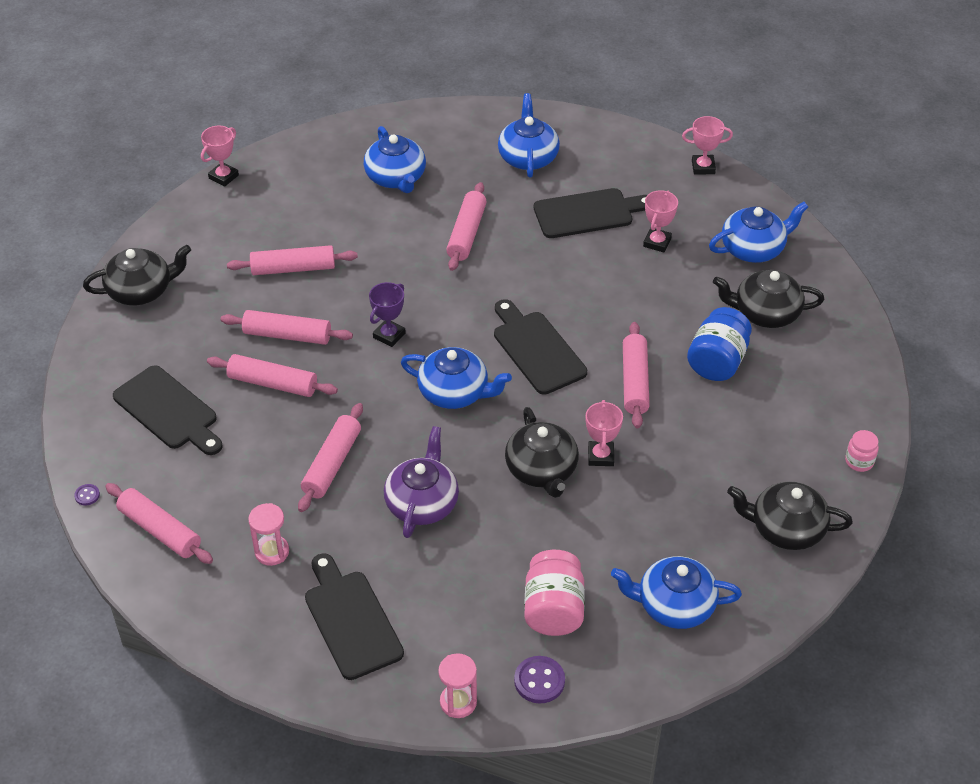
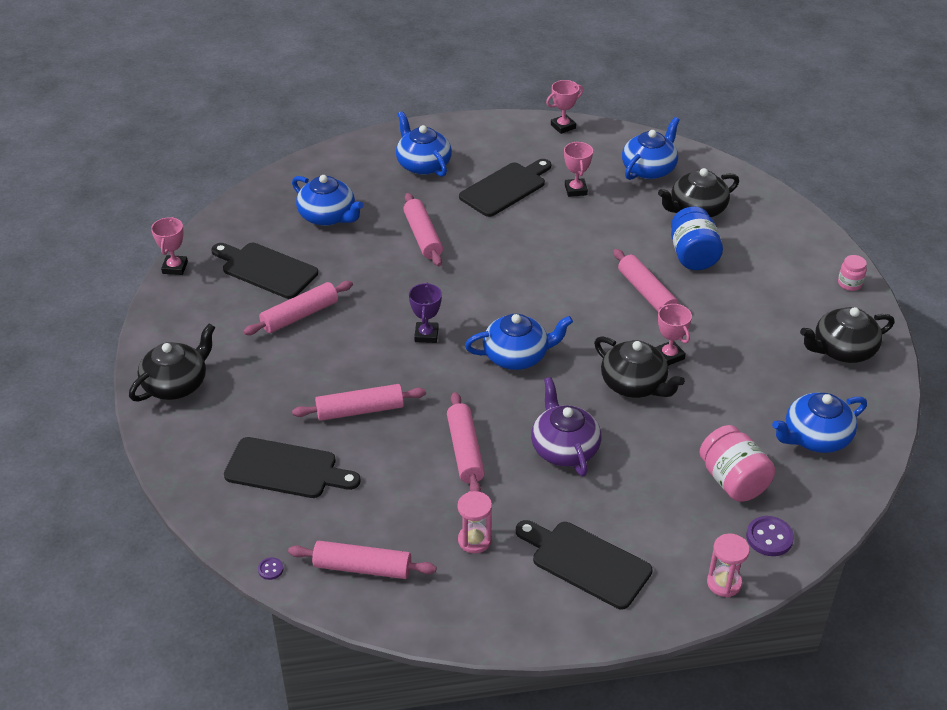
camera: 30 degrees left, 5 degrees down
pink rolling pin [221,310,353,345] -> none
black cutting board [494,299,587,395] -> black cutting board moved to [211,243,318,299]

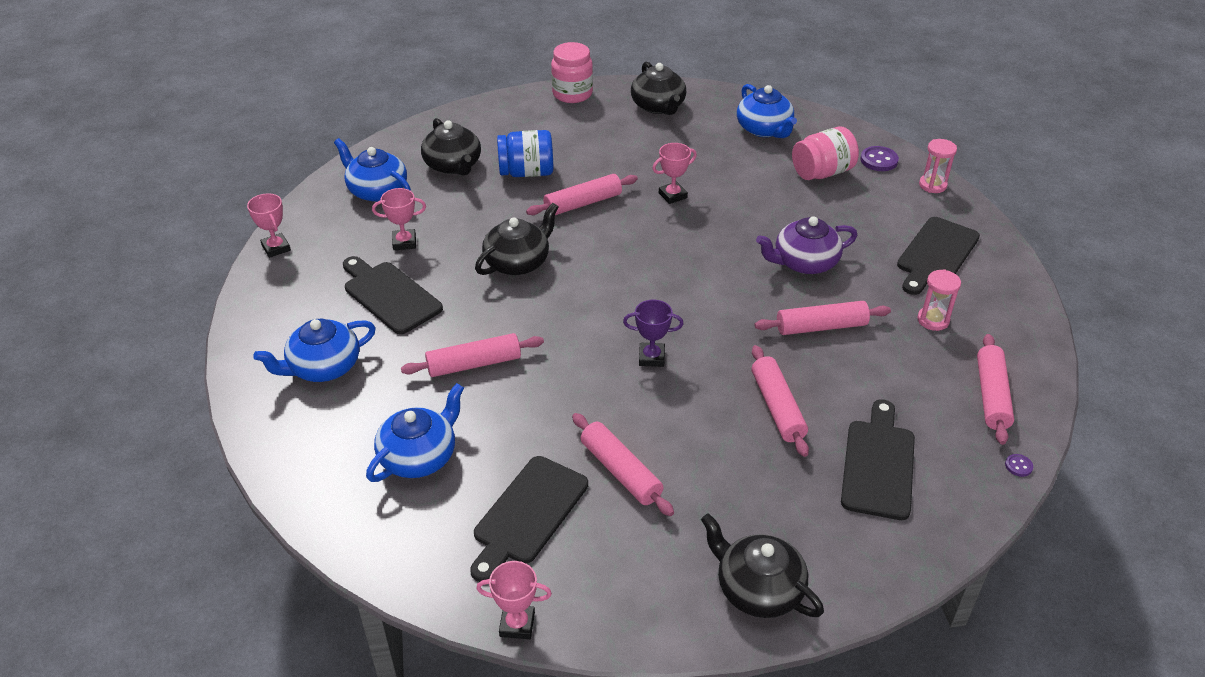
camera: 90 degrees left, 0 degrees up
blue teapot [465,314,573,370] -> none
black teapot [594,336,685,398] -> black teapot moved to [475,203,559,275]
pink jar [838,255,867,291] -> pink jar [551,42,593,103], size x1.85

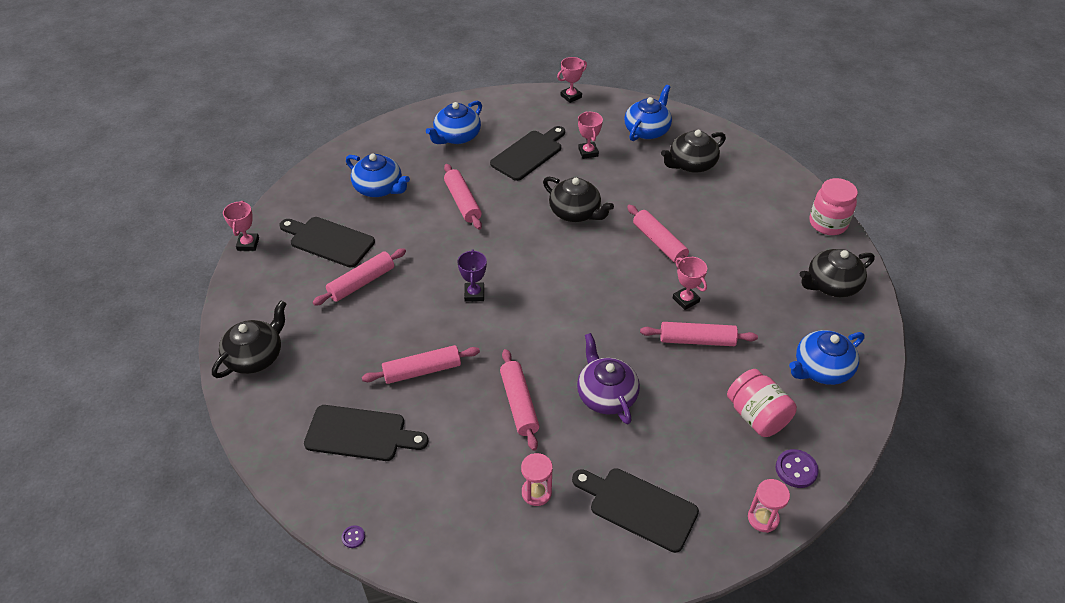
camera: 85 degrees right, 5 degrees up
blue teapot [253,319,376,382] -> blue teapot turned 105 degrees counterclockwise [426,101,482,144]
blue jar [497,130,553,177] -> none
pink rolling pin [977,334,1014,445] -> pink rolling pin moved to [640,322,758,346]

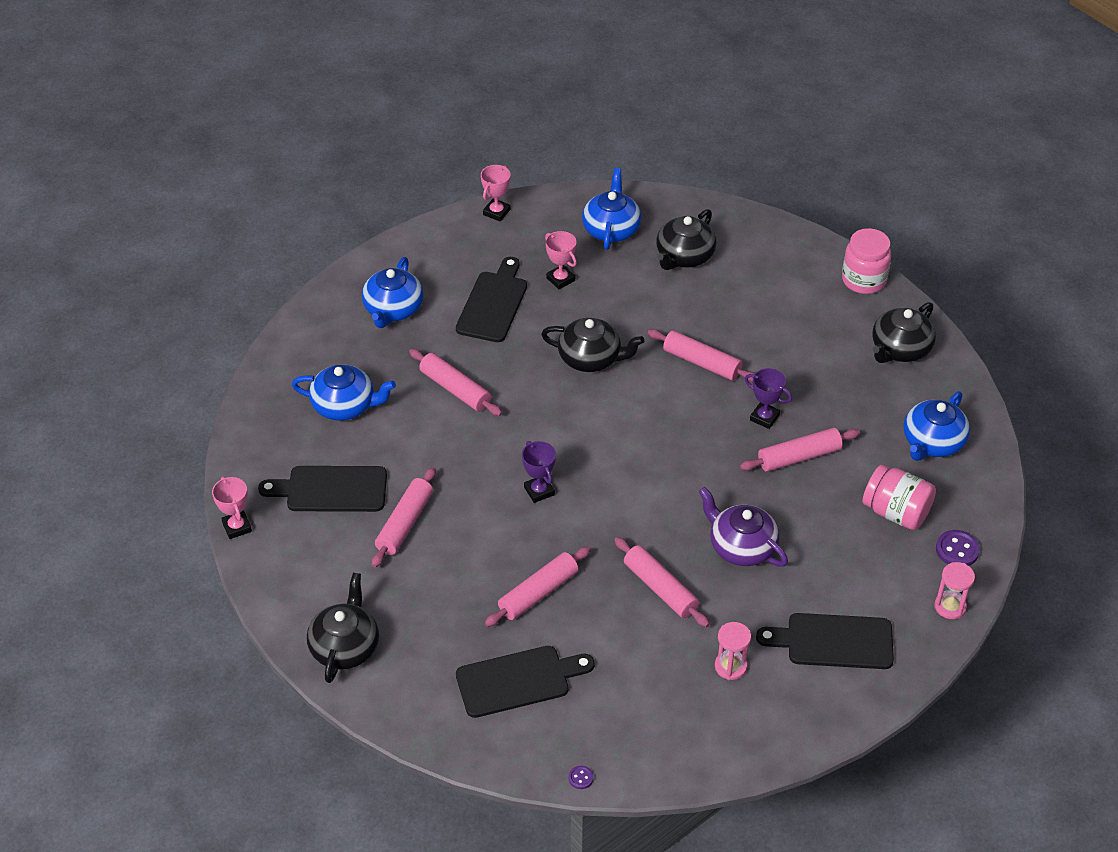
camera: 25 degrees left, 0 degrees up
pink trophy [673,257,707,310] -> purple trophy [745,368,792,429]

